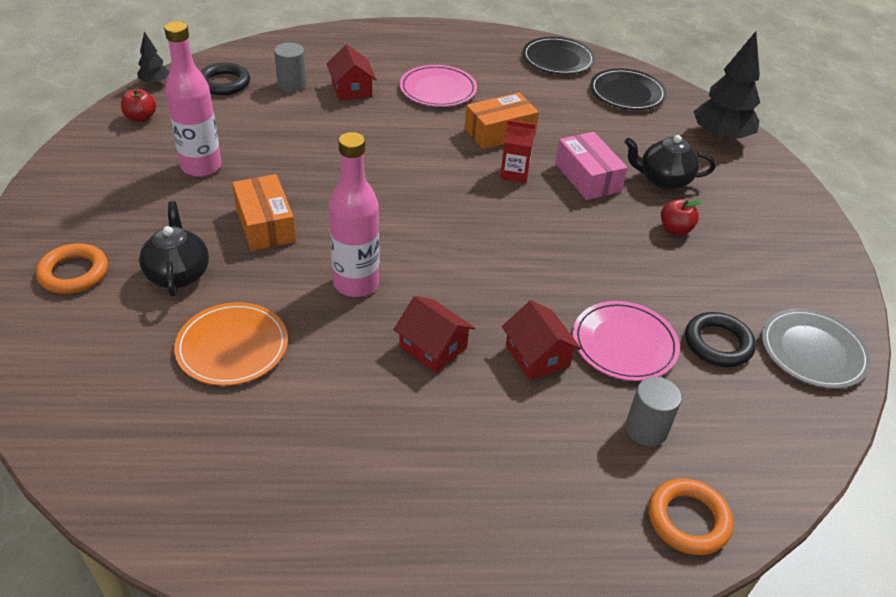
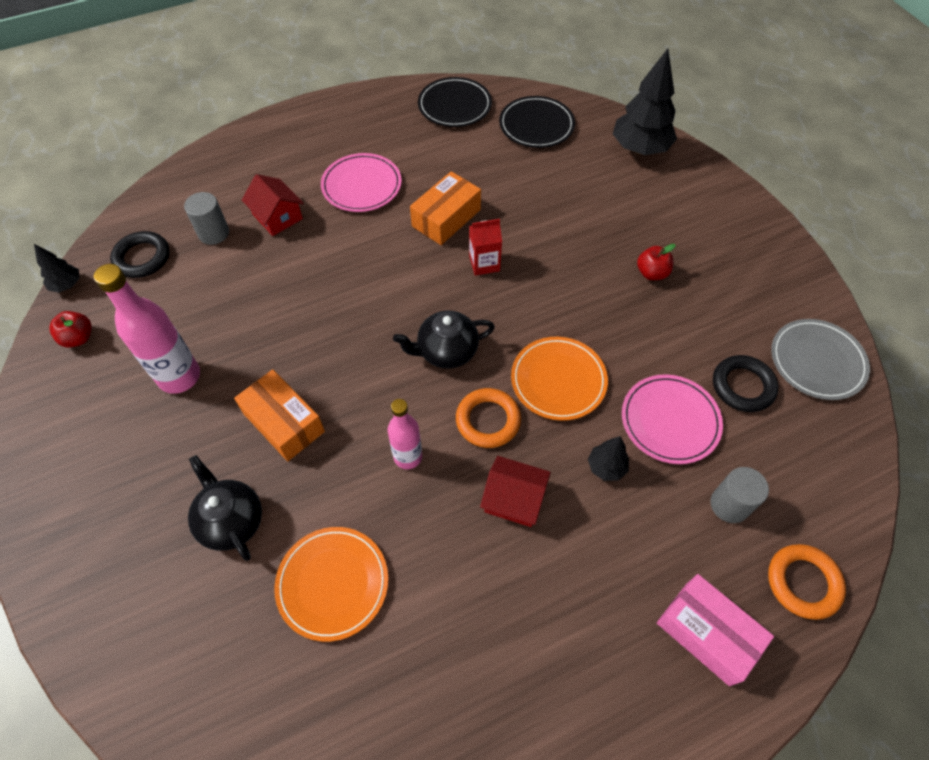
camera: 20 degrees left, 15 degrees up
orange ring [36,243,108,294] -> orange ring moved to [456,388,521,448]
pink bottle [329,132,379,297] -> pink bottle [388,399,422,469], size x0.63
red house [502,300,581,380] -> black tree [588,436,629,481]
pink box [555,132,628,200] -> pink box moved to [657,574,774,686]
black teapot [625,135,716,190] -> black teapot moved to [393,311,495,369]
none -> orange plate [511,337,608,421]

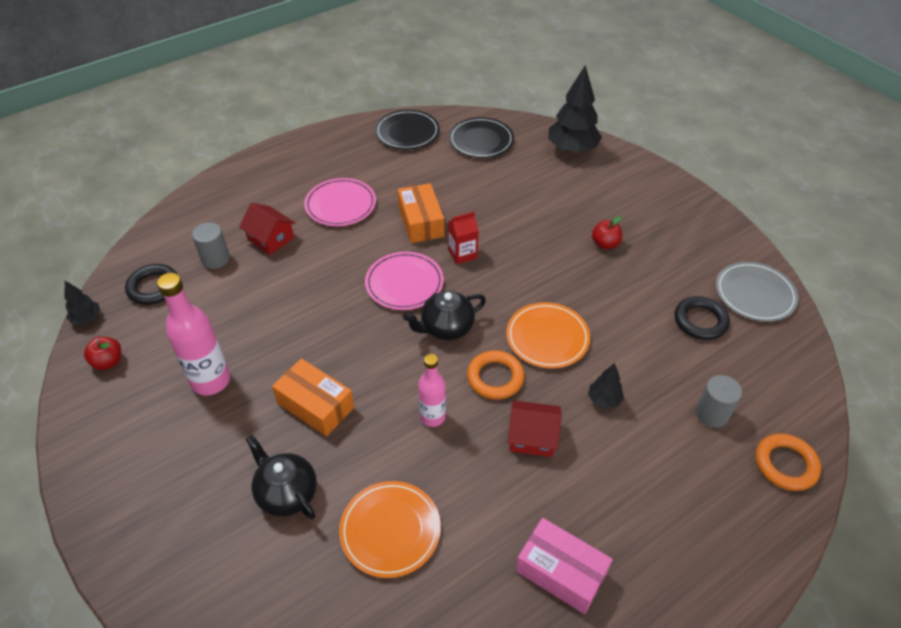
camera: 10 degrees left, 10 degrees down
orange box [410,171,481,245] -> orange box turned 45 degrees counterclockwise [398,183,444,243]
pink plate [622,374,723,464] -> pink plate moved to [365,252,444,310]
pink box [657,574,774,686] -> pink box moved to [516,518,613,614]

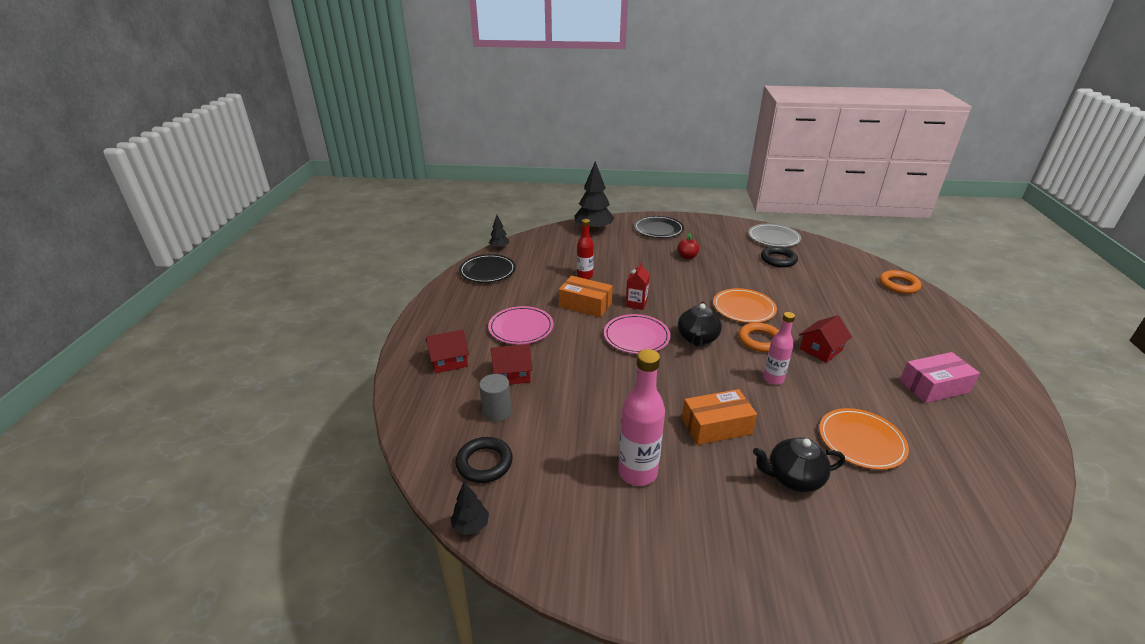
camera: 50 degrees left, 15 degrees down
red apple [84,337,121,370] -> none
black plate [449,117,514,158] -> black plate moved to [634,216,684,238]
black tree [588,363,624,409] -> black tree moved to [489,215,510,249]
grey cylinder [696,375,742,428] -> none
none -> red house [426,330,469,373]
none -> red bottle [577,219,594,279]

